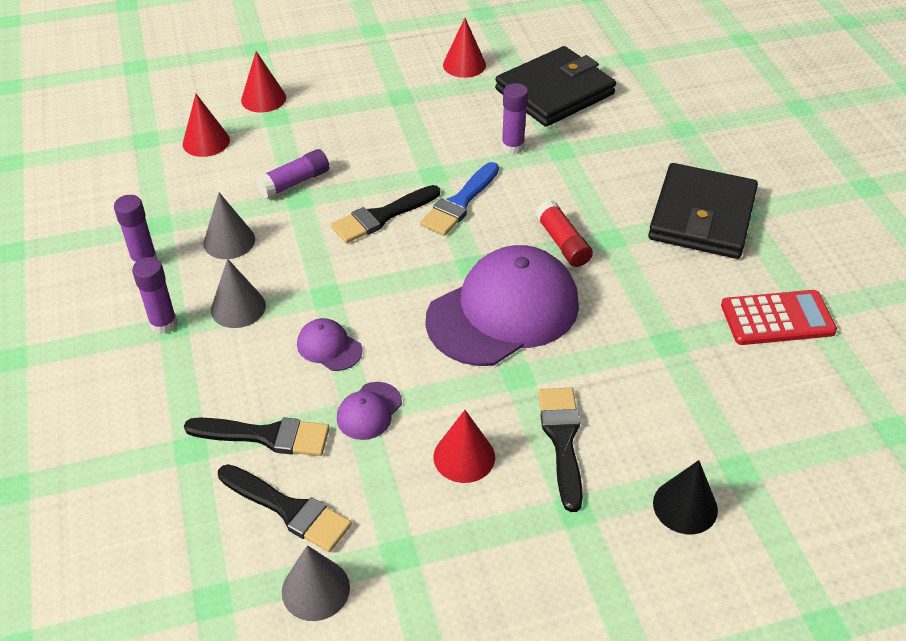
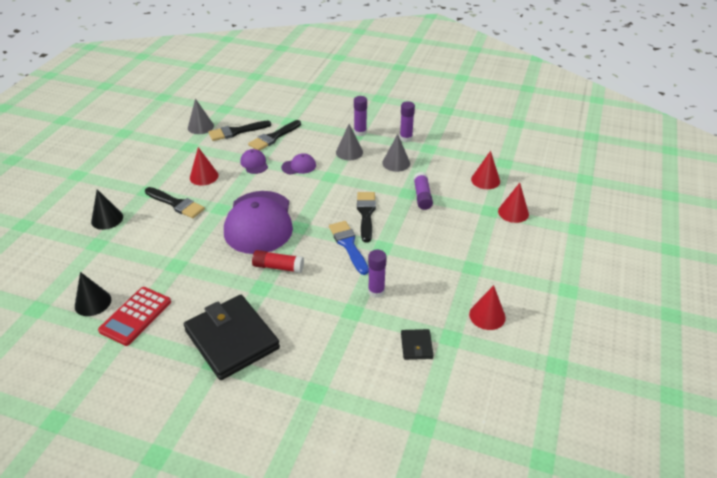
camera: 125 degrees right, 5 degrees down
black wallet [495,46,616,127] -> black wallet [401,329,434,360], size x0.43
none -> black cone [75,272,111,316]

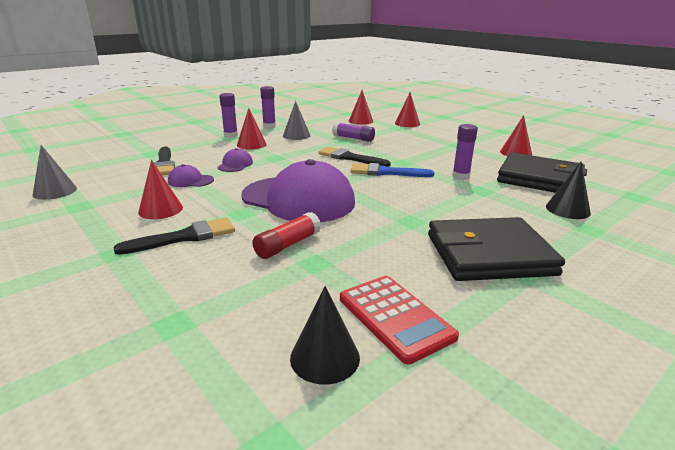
camera: 60 degrees left, 15 degrees down
black cone [91,189,123,230] -> black cone moved to [546,161,591,219]
black brush [209,121,271,141] -> none
red glue stick [252,250,304,273] -> red glue stick moved to [252,212,321,259]
grey cone [336,124,363,160] -> red cone [237,108,267,149]
black wallet [401,329,434,360] -> black wallet [497,153,587,193], size x2.32

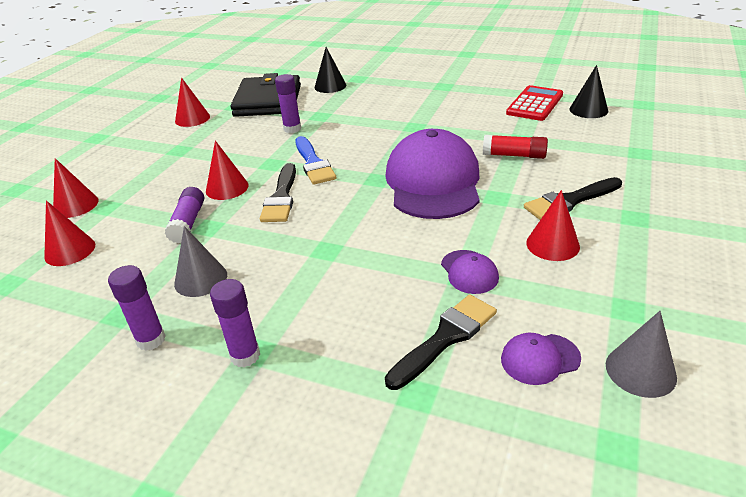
camera: 115 degrees left, 10 degrees up
black brush [113,217,235,255] -> black brush turned 60 degrees counterclockwise [524,177,622,220]
purple cap [218,148,253,172] -> purple cap moved to [501,333,581,385]
red cone [237,108,267,149] -> red cone moved to [206,140,249,200]
black wallet [428,217,565,281] -> none

